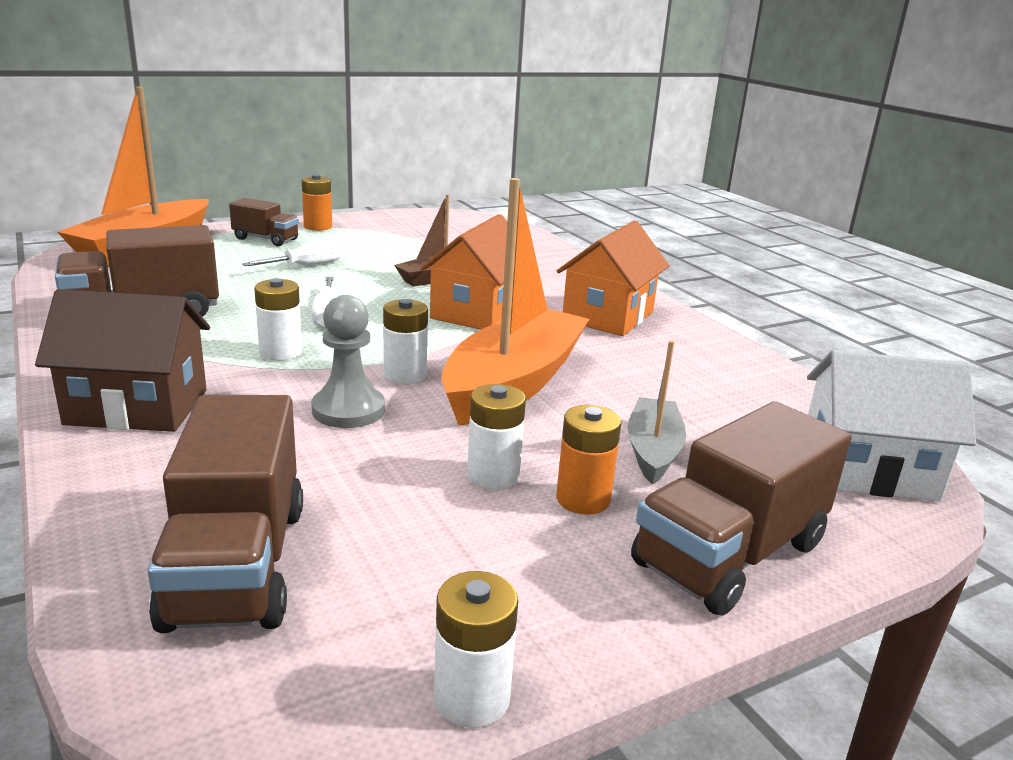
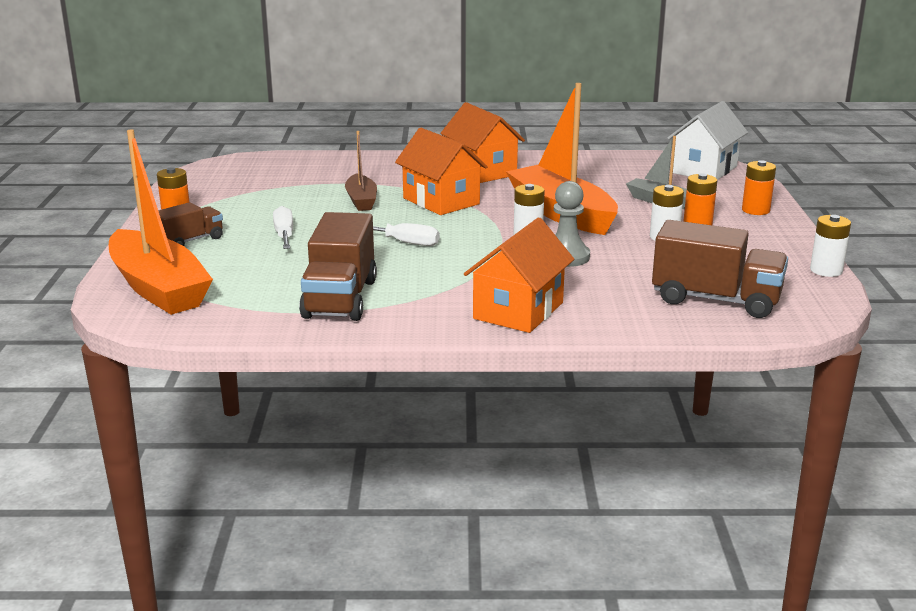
camera: 60 degrees left, 0 degrees up
brown house [35,289,210,432] -> orange house [464,217,574,333]
white battery [254,278,302,361] -> none
brown truck [631,401,851,616] -> orange battery [742,160,776,215]

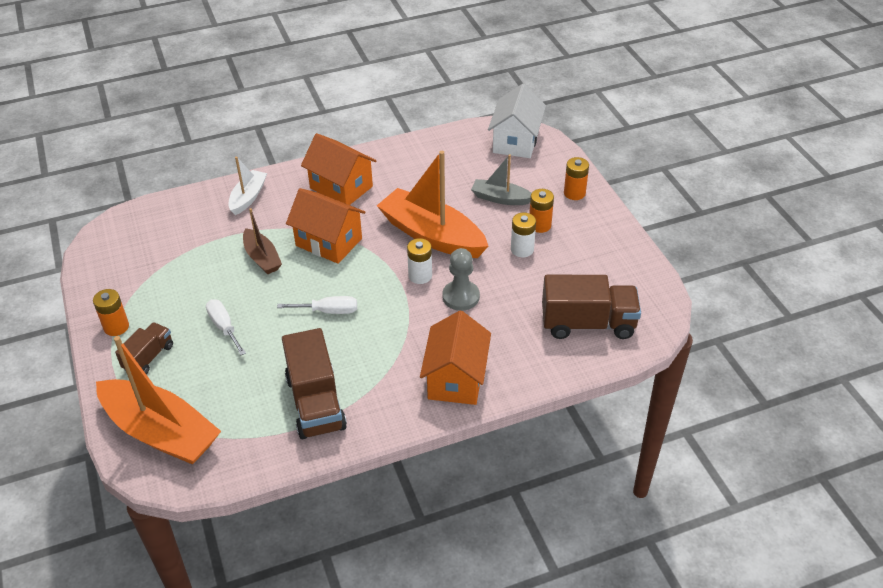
camera: 20 degrees left, 20 degrees up
white battery [810,215,851,277] -> none
none -> white boat [228,157,267,215]

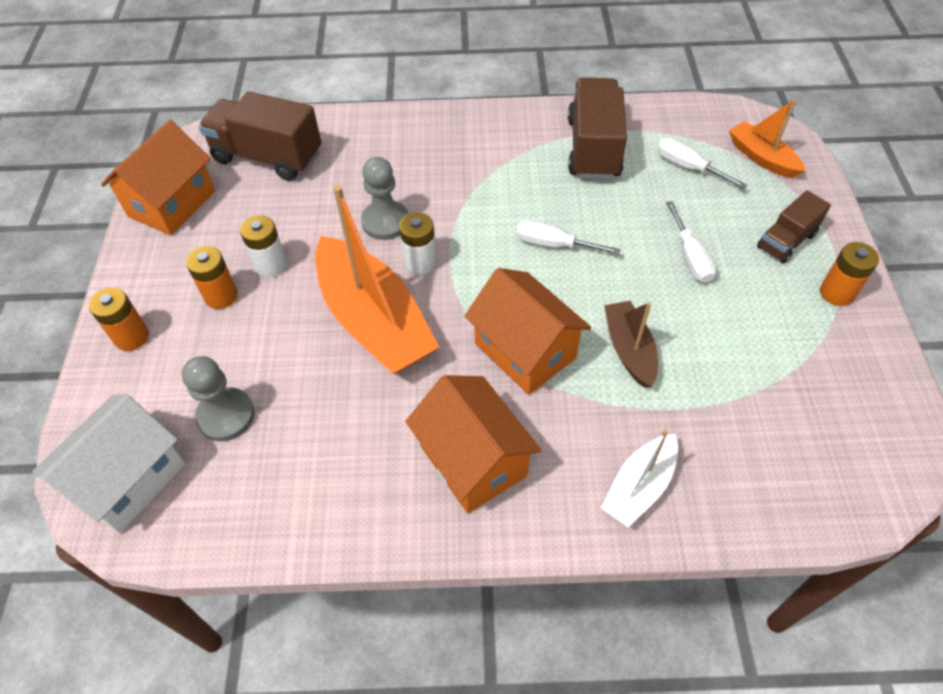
camera: 160 degrees left, 10 degrees up
orange boat [96,336,221,465] -> orange boat [729,99,805,178], size x0.53
orange house [420,311,491,405] -> orange house moved to [101,120,215,235]
grey boat [471,154,531,205] -> none
none -> grey pawn [182,356,255,441]
none -> white screwdriver [657,138,747,189]

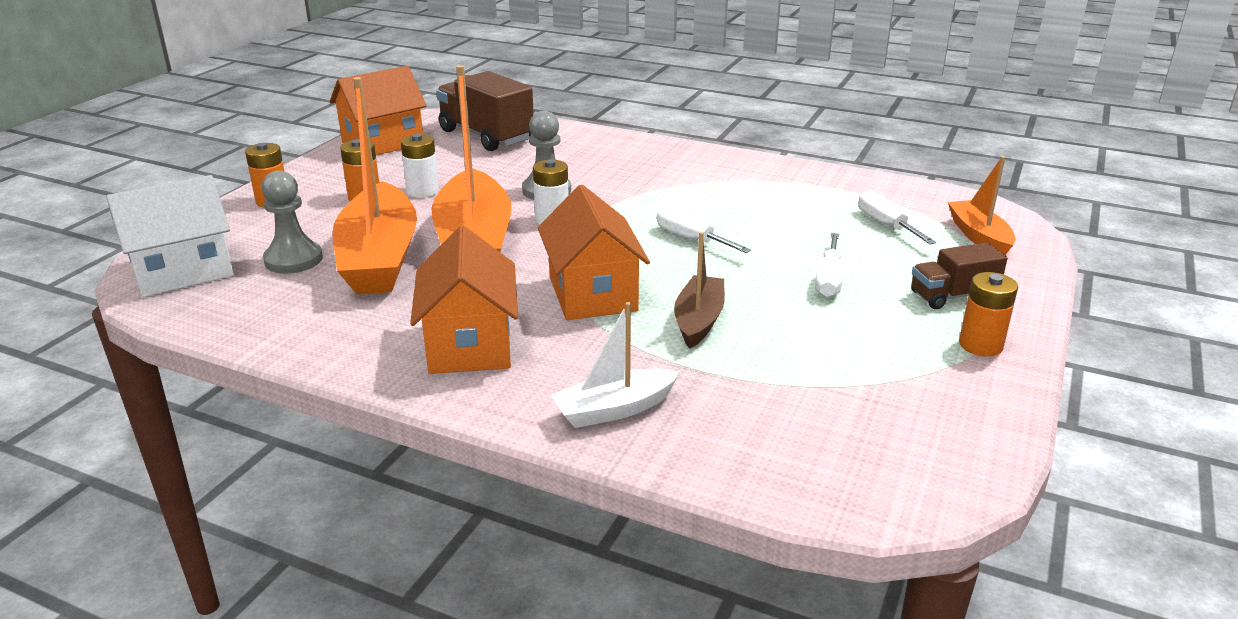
camera: 25 degrees right, 25 degrees down
brown truck [568,78,627,179] -> none
none -> orange boat [332,77,417,294]

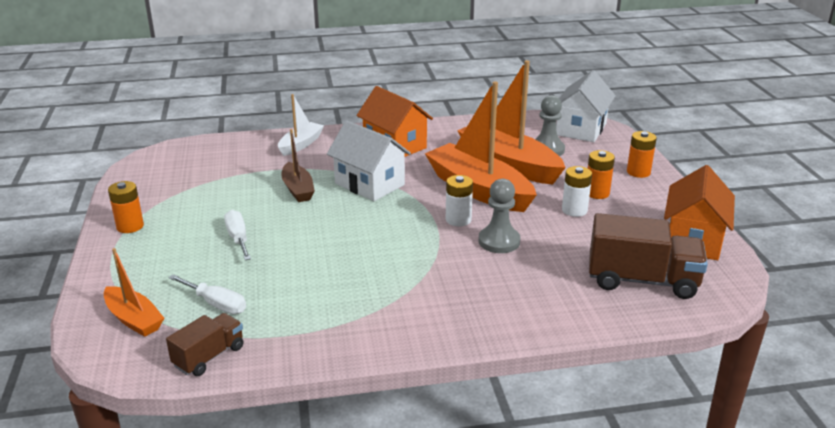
camera: 145 degrees right, 0 degrees up
orange house [538,185,650,320] -> white house [327,121,411,201]
white screwdriver [657,206,751,253] -> none
brown truck [911,242,1008,309] -> brown truck moved to [166,313,244,376]

